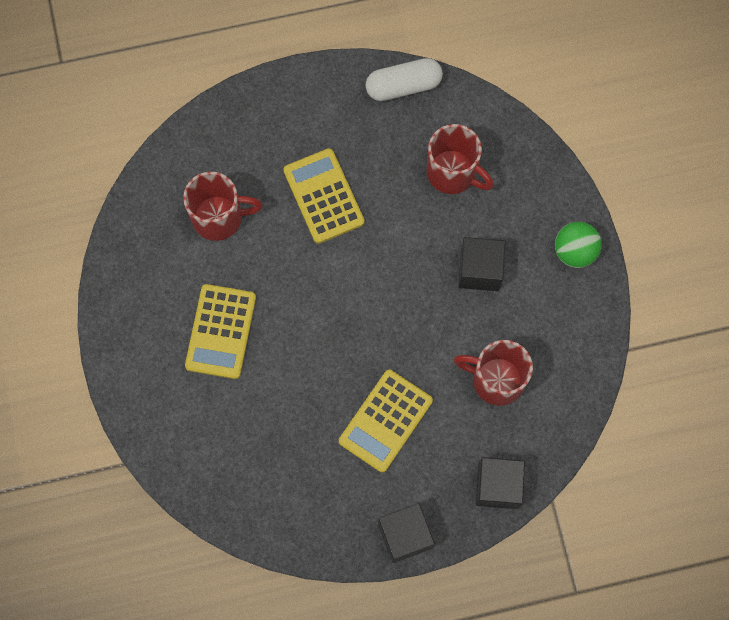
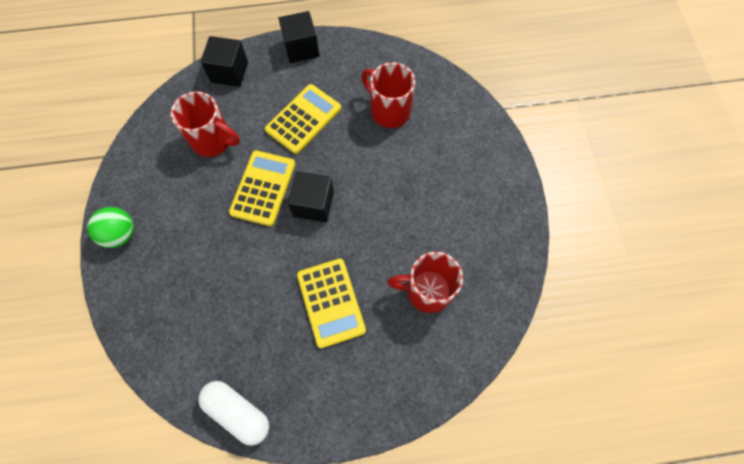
camera: 175 degrees left, 5 degrees down
yellow calculator [185,284,256,379] -> yellow calculator moved to [229,150,295,226]
white capsule [365,58,443,101] -> white capsule turned 45 degrees clockwise [199,381,269,446]
red mug [427,124,494,194] -> red mug moved to [361,62,415,128]
black cube [458,237,505,291] -> black cube moved to [288,171,334,222]

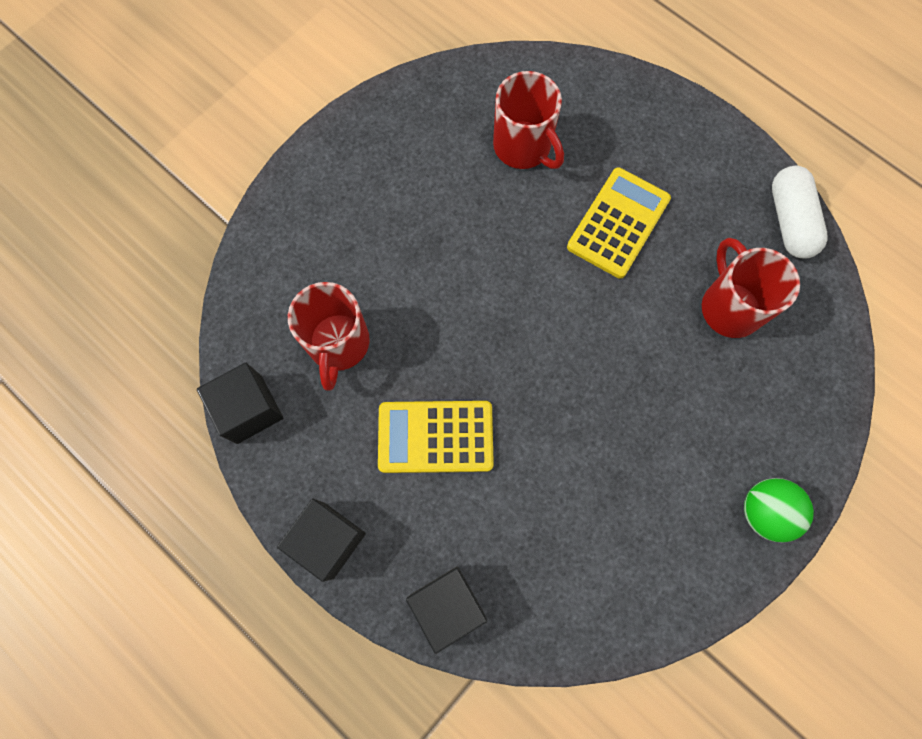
camera: 130 degrees left, 5 degrees up
red mug [171,91,240,157] -> red mug moved to [702,238,800,338]
yellow calculator [229,150,295,226] -> none
black cube [288,171,334,222] -> black cube moved to [197,362,283,444]

